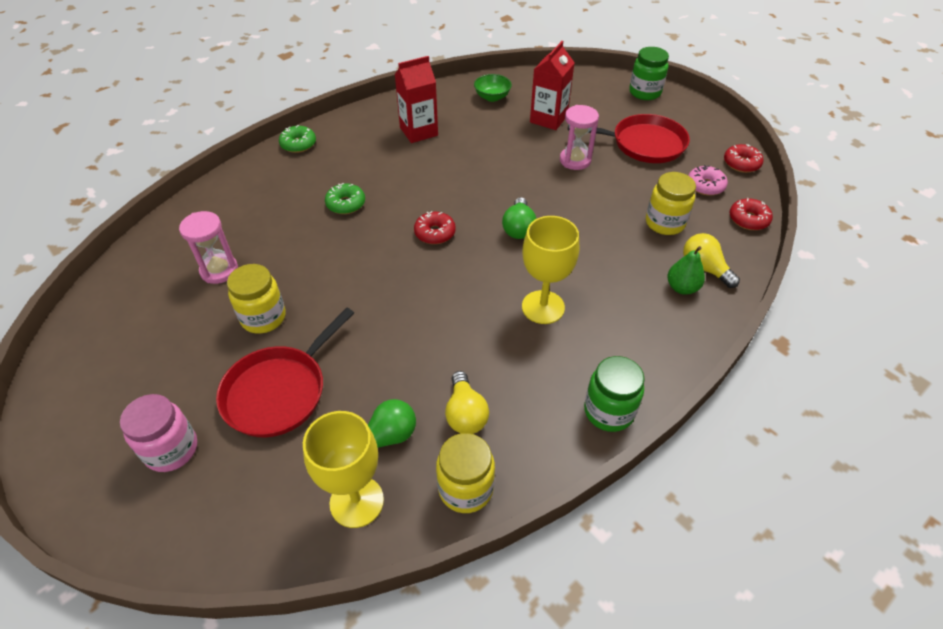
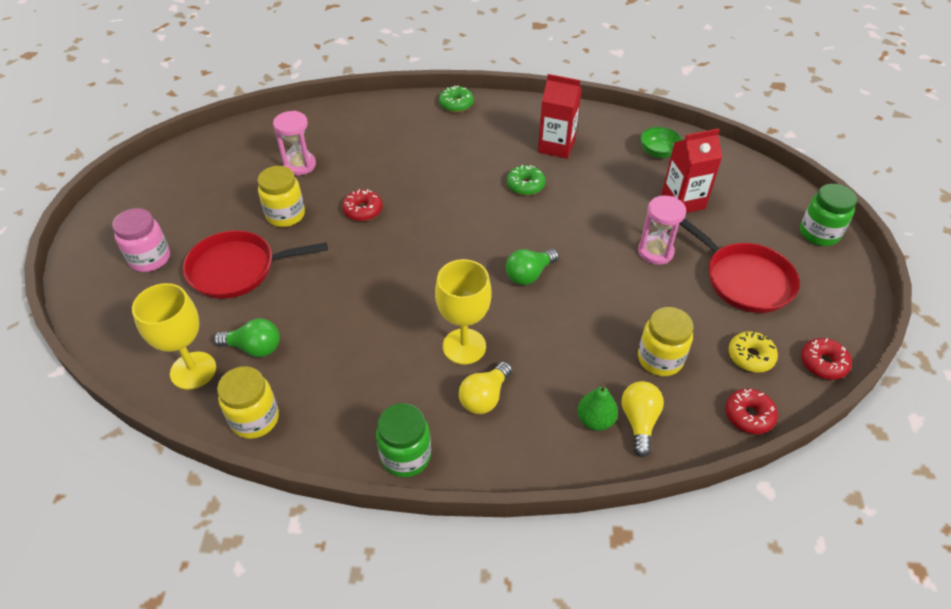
camera: 45 degrees right, 0 degrees up
green donut [325,183,365,214] -> green donut moved to [507,165,546,195]
red donut [414,211,456,244] -> red donut moved to [342,189,383,221]
yellow light bulb [445,371,489,434] -> yellow light bulb moved to [459,362,512,414]
pink donut [688,165,728,196] -> yellow donut [728,331,778,373]

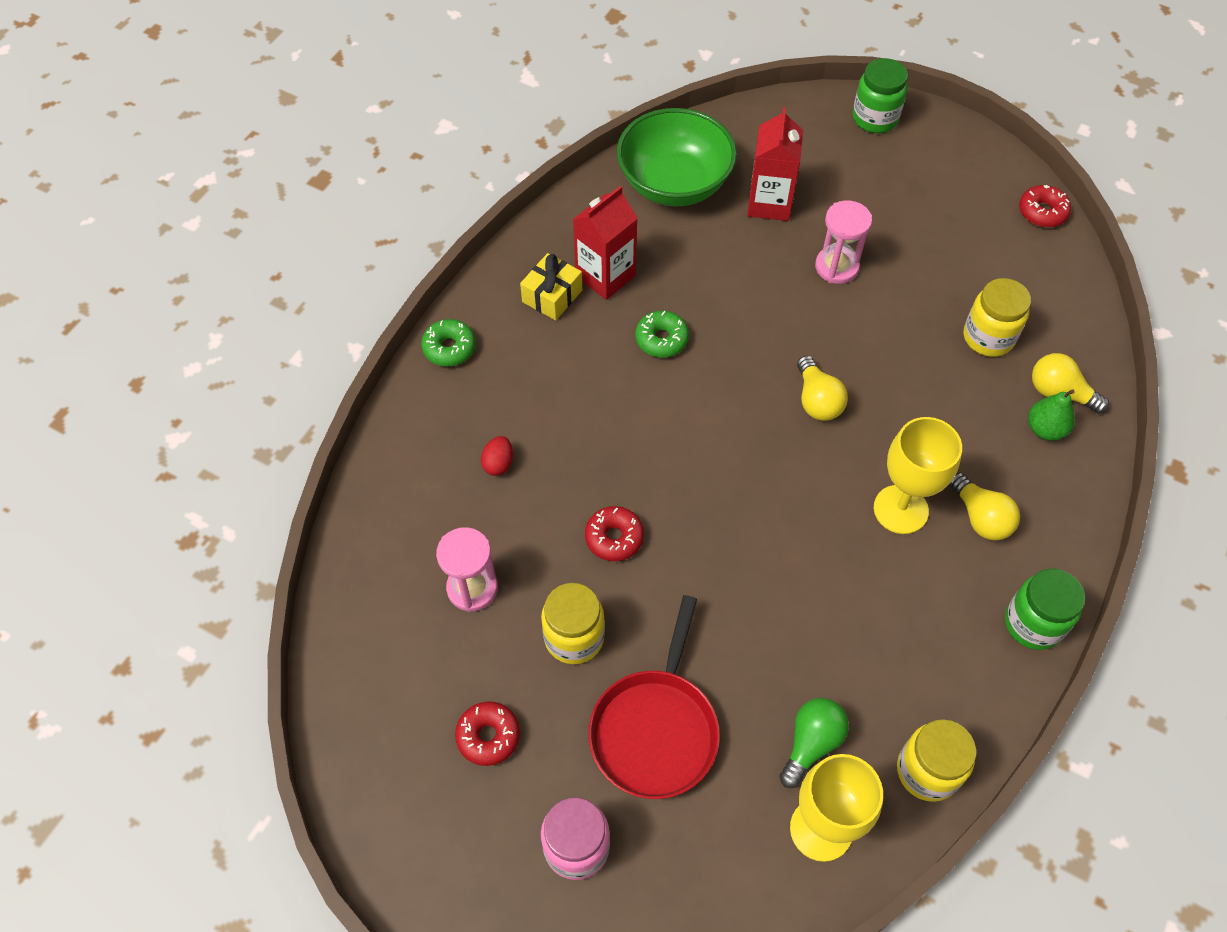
camera: 65 degrees left, 10 degrees up
green light bulb [506,249,559,285] -> yellow light bulb [797,355,848,421]
green bowl [640,127,682,158] -> green bowl [617,108,737,206], size x2.11
red pan [679,218,800,313] -> none
red donut [725,388,778,434] -> red donut moved to [455,701,520,766]
yellow donut [728,331,778,373] -> none
none -> red egg [481,436,513,476]
none -> yellow gift [520,253,582,321]

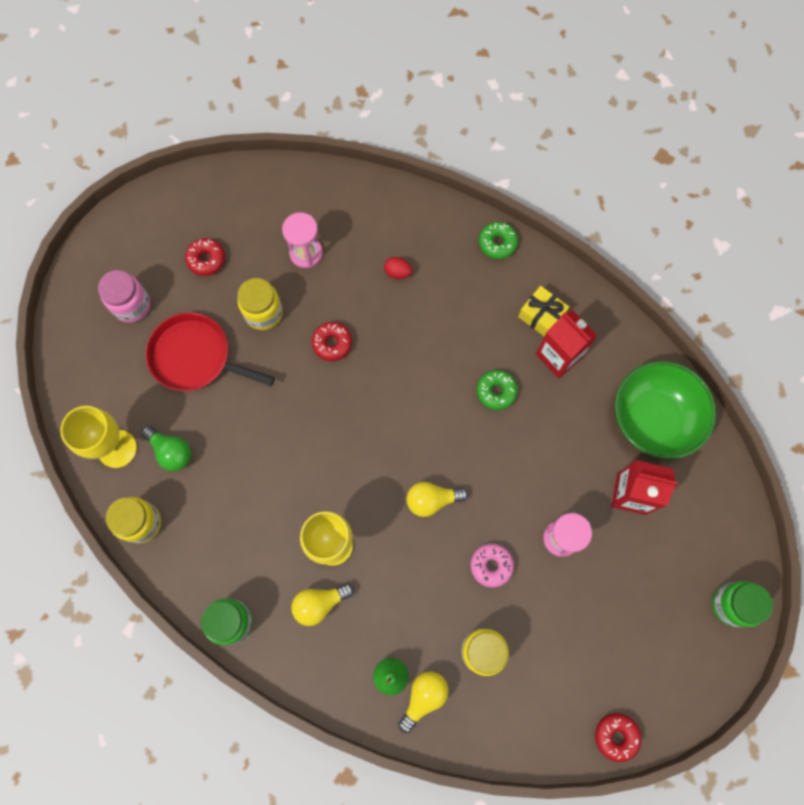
camera: 95 degrees right, 15 degrees up
none -> pink donut [470,543,514,588]

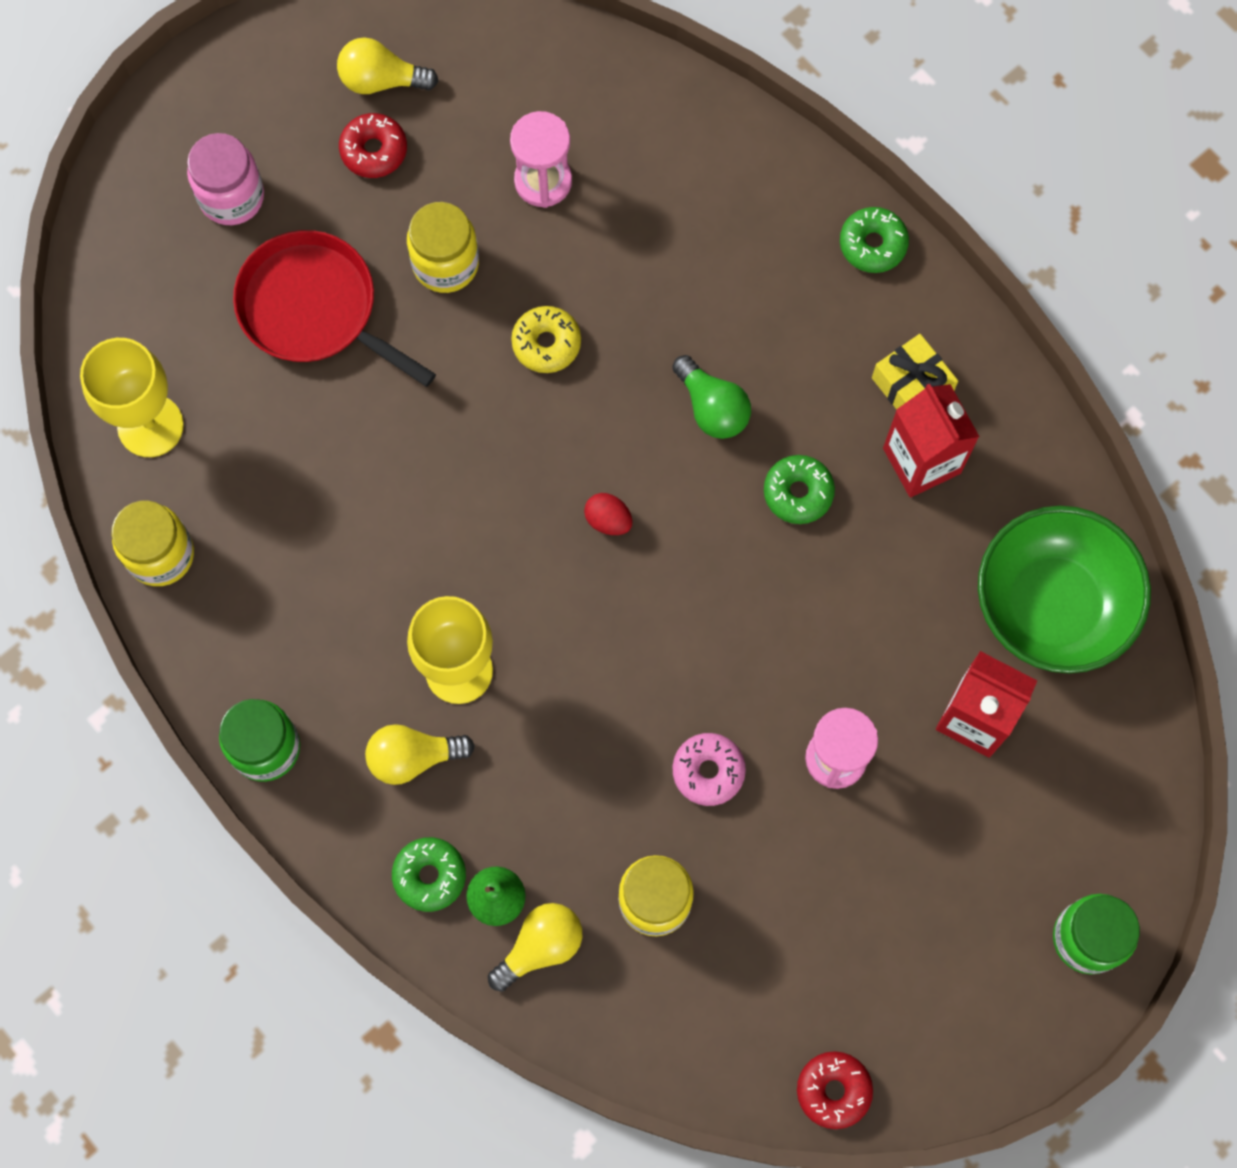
camera: 15 degrees right, 0 degrees up
green light bulb [141,426,191,471] -> green light bulb moved to [672,355,751,439]
red donut [312,322,352,361] -> yellow donut [511,306,581,373]
red egg [384,257,412,279] -> red egg moved to [584,493,633,535]
yellow light bulb [406,482,468,517] -> yellow light bulb moved to [337,37,438,94]
none -> green donut [392,837,466,912]

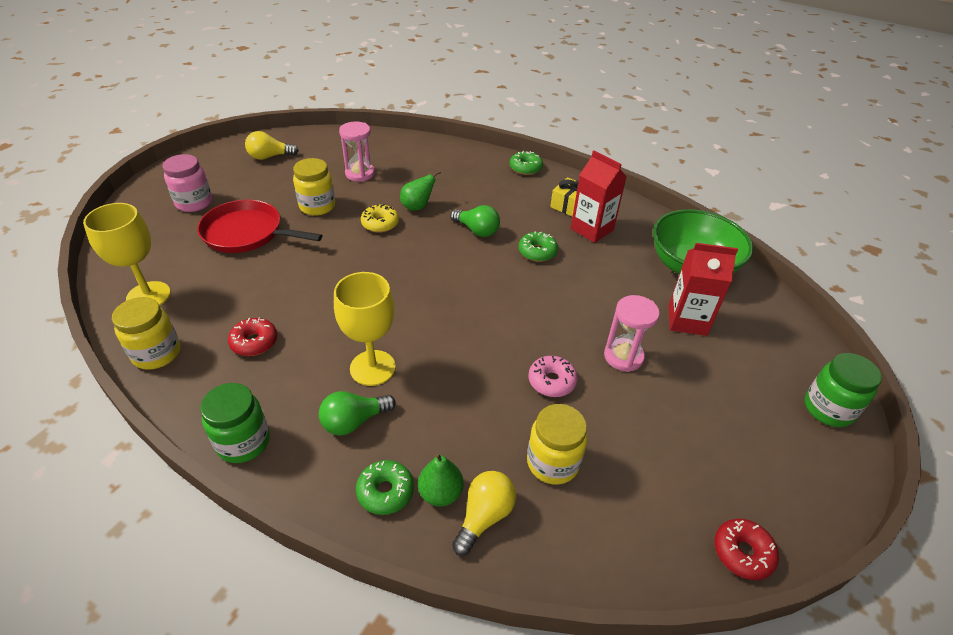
camera: 20 degrees left, 30 degrees down
red donut [339,113,407,178] -> red donut moved to [228,317,277,356]
yellow light bulb [365,724,475,785] -> green light bulb [319,391,396,436]
red egg [584,493,633,535] -> none
none -> green pear [400,171,441,211]

